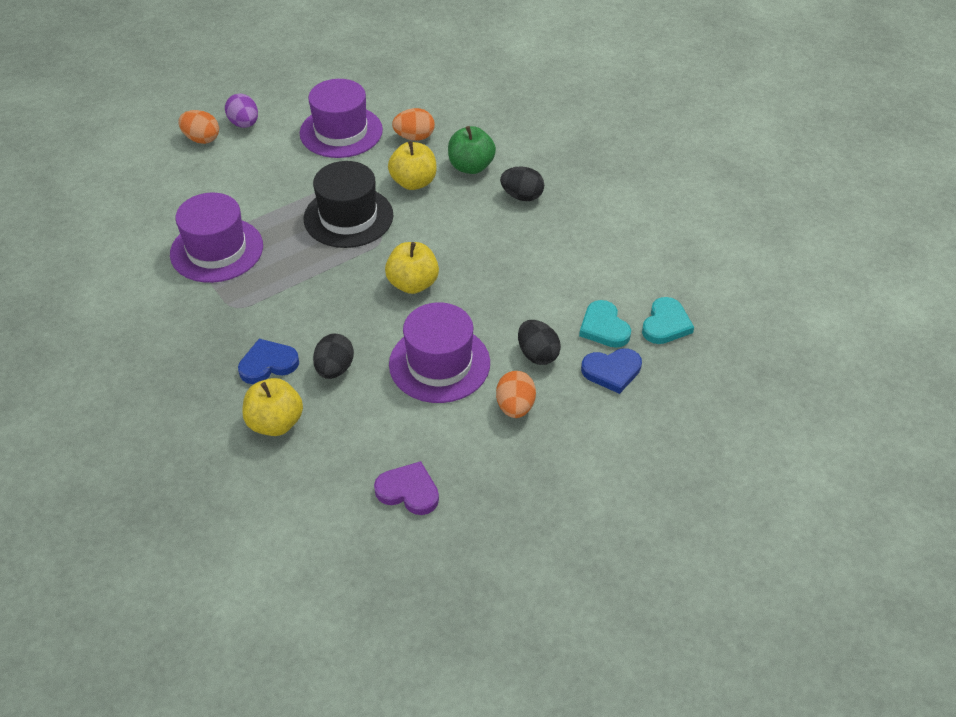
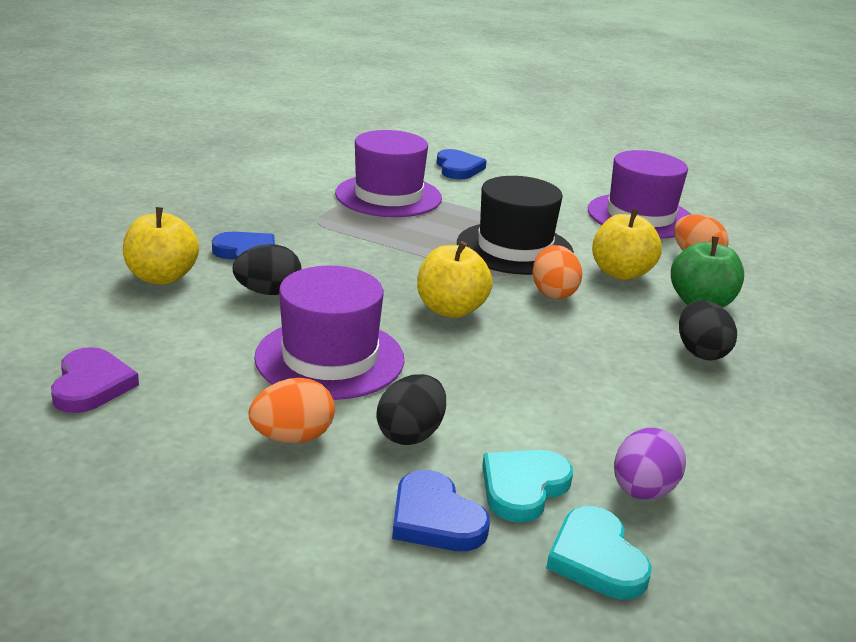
camera: 60 degrees right, 20 degrees down
orange egg [178,110,219,144] -> orange egg moved to [533,245,582,299]
purple egg [225,93,258,128] -> purple egg moved to [614,428,686,500]
turquoise heart [642,297,694,344] -> turquoise heart turned 75 degrees clockwise [546,506,652,599]
none -> blue heart [437,149,487,179]

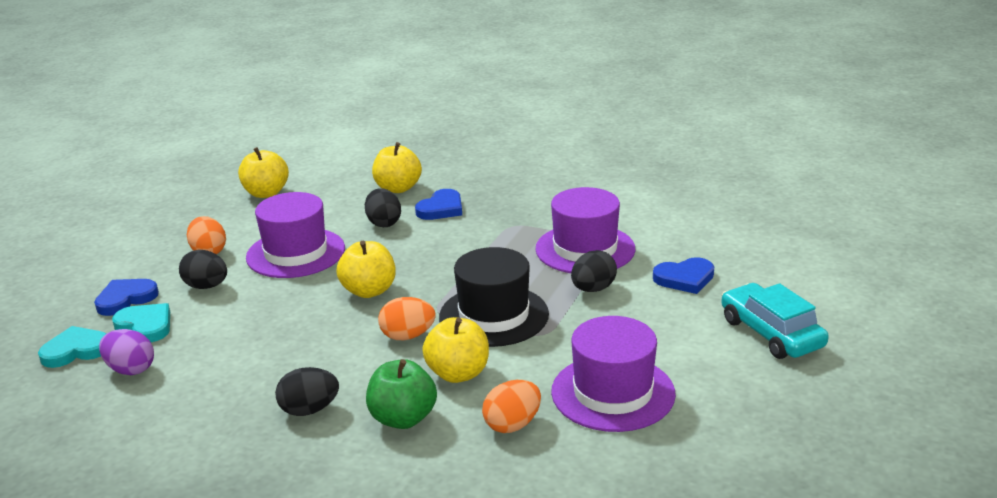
camera: 90 degrees right, 0 degrees up
purple heart [51,347,139,413] -> yellow apple [238,147,289,198]
none -> black egg [571,250,617,292]
none -> turquoise car [721,283,829,359]

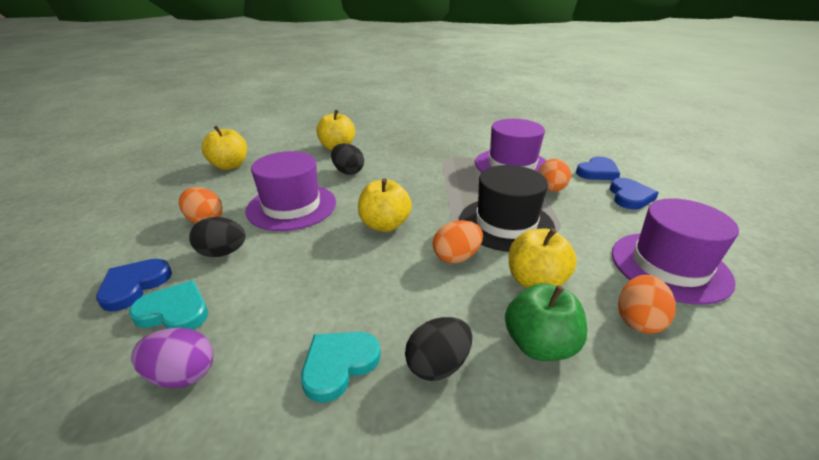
camera: 25 degrees left, 5 degrees up
turquoise heart [38,326,106,368] -> turquoise heart moved to [301,332,381,403]
blue heart [415,189,462,220] -> blue heart moved to [610,178,659,209]
black egg [571,250,617,292] -> orange egg [538,159,571,192]
turquoise car [721,283,829,359] -> none

